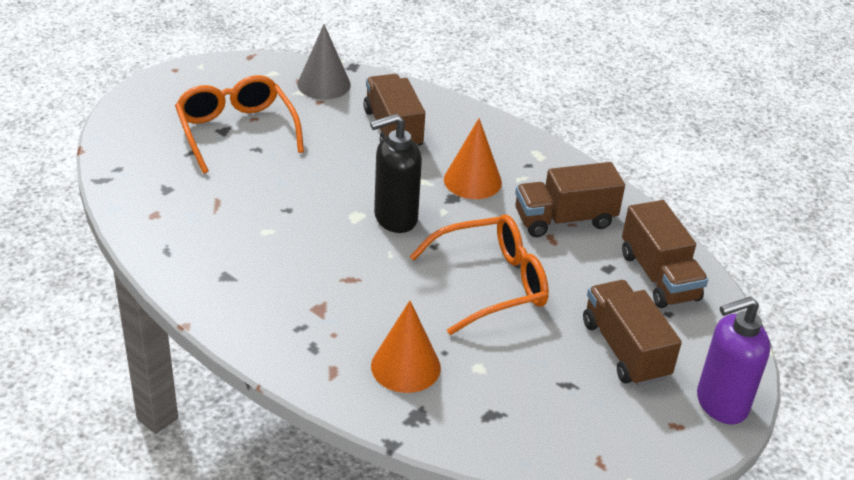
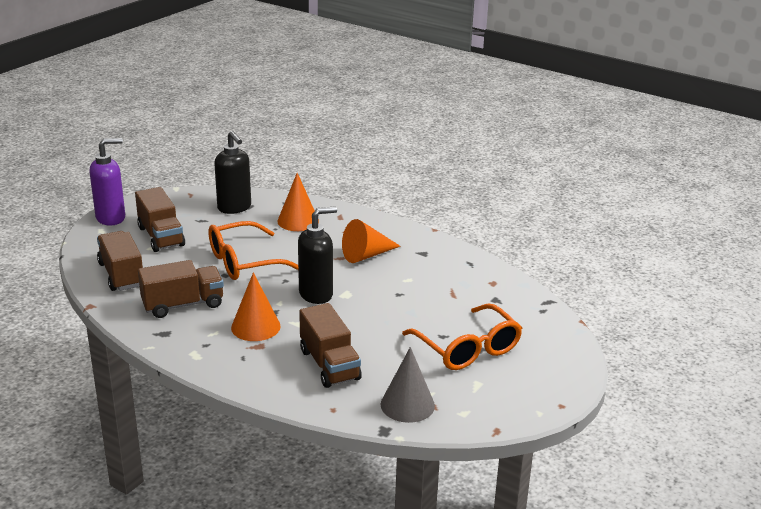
camera: 175 degrees right, 10 degrees down
none -> black soap dispenser [214,131,251,214]
none -> orange cone [342,219,400,263]

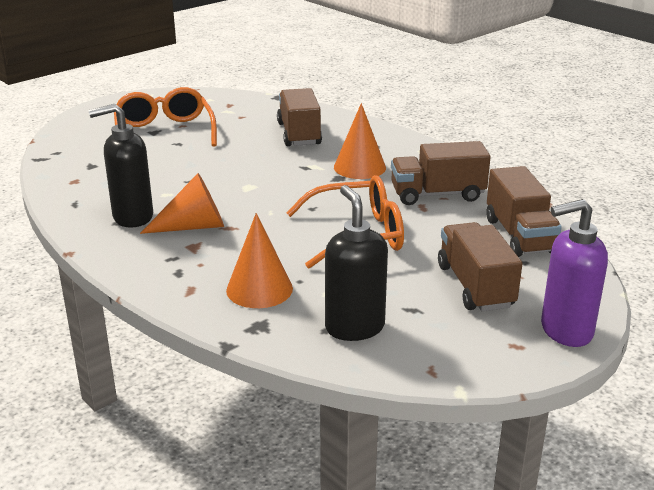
camera: 165 degrees left, 0 degrees up
black soap dispenser [298,206,337,304] -> black soap dispenser moved to [88,104,153,228]
grey cone [381,347,435,423] -> none

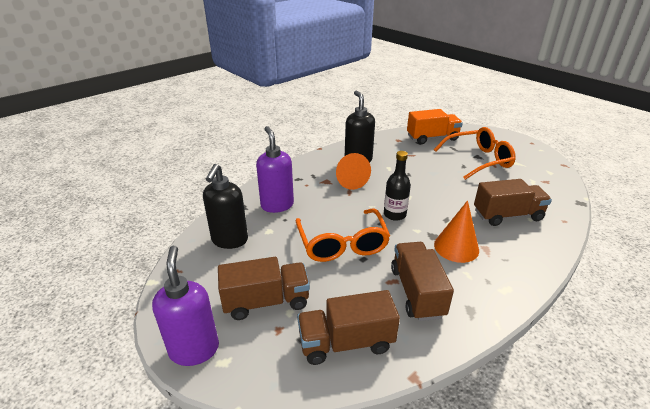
camera: 90 degrees right, 5 degrees up
orange cone [226,213,293,308] -> purple soap dispenser [256,126,294,213]
black soap dispenser [325,185,388,341] -> black soap dispenser turned 120 degrees clockwise [203,164,248,249]
none -> black bottle [384,151,411,221]
none -> orange truck [407,109,463,144]

